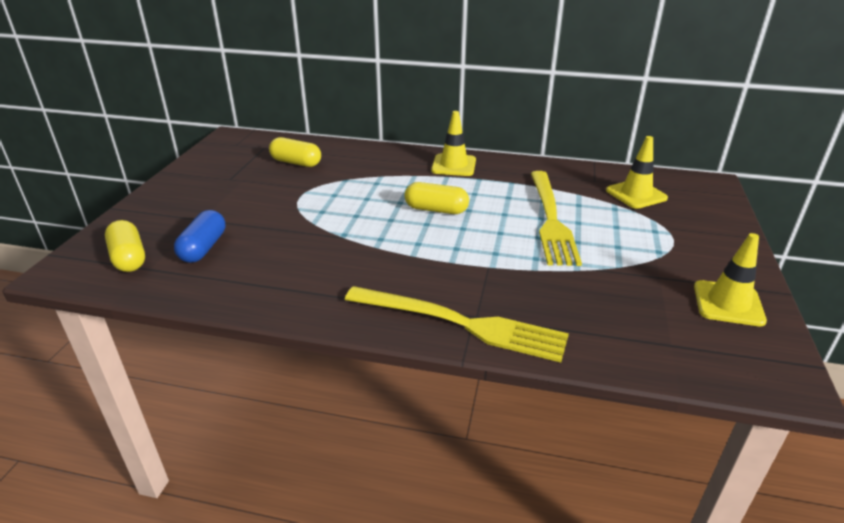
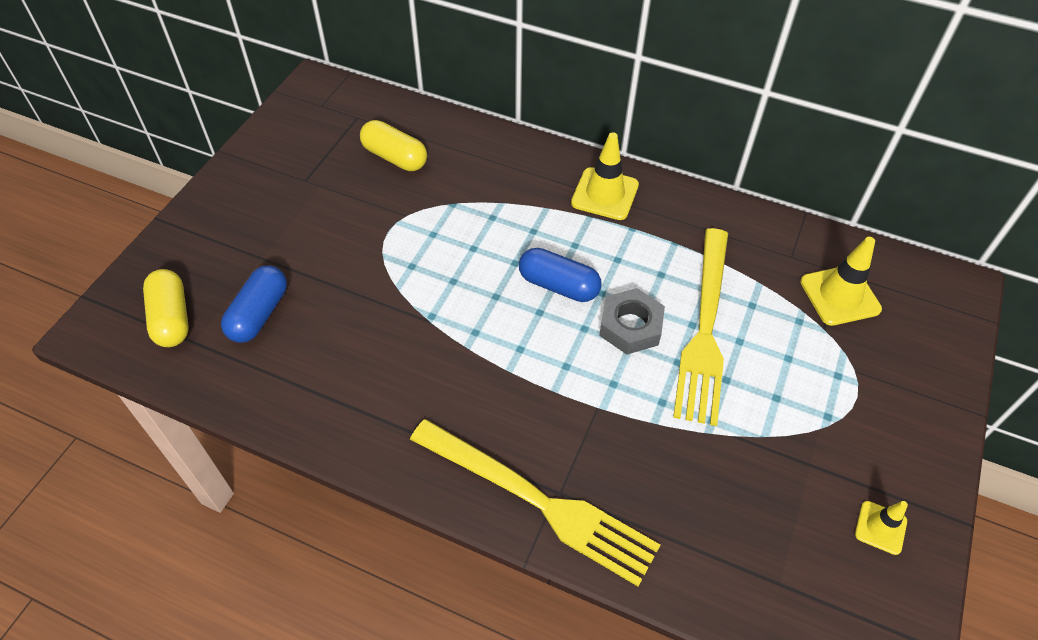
camera: 10 degrees right, 20 degrees up
yellow capsule [404,182,469,214] -> blue capsule [519,248,602,302]
yellow traffic cone [694,233,767,326] -> yellow traffic cone [855,501,908,555], size x0.59
none -> grey nut [599,288,665,355]

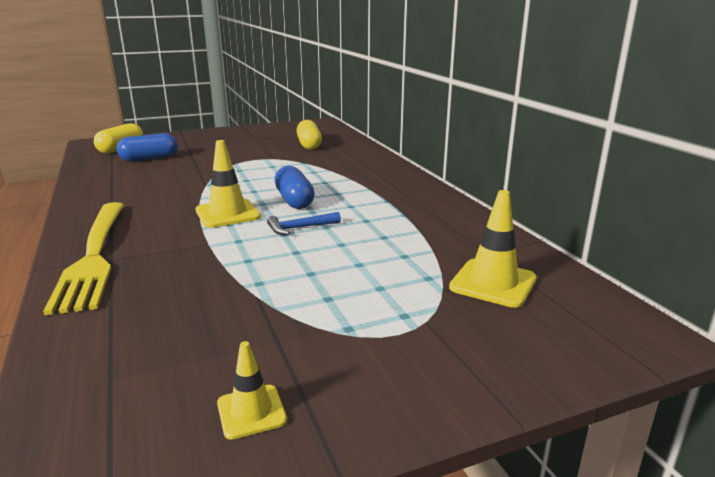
camera: 45 degrees right, 30 degrees down
yellow traffic cone [571,132,639,220] -> yellow traffic cone moved to [195,140,261,228]
grey nut [599,288,665,355] -> blue hammer [267,212,341,235]
yellow fork [673,228,728,426] -> none

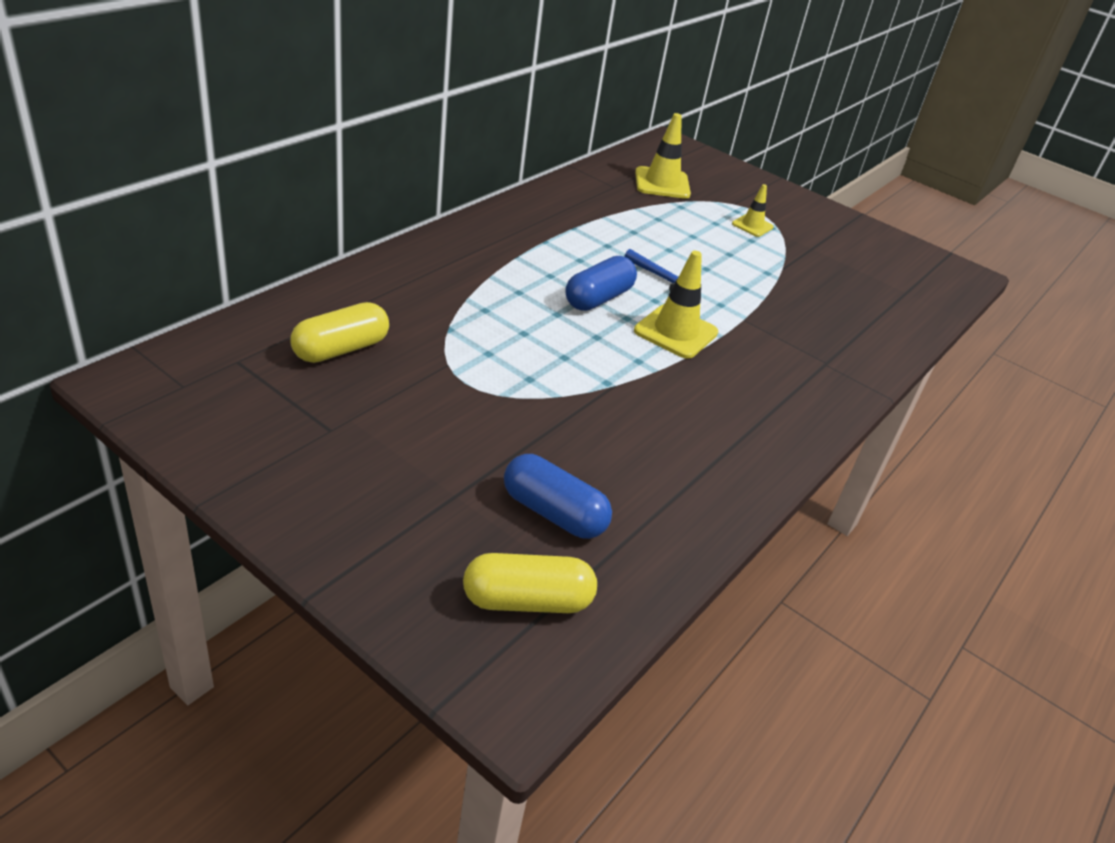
camera: 125 degrees left, 15 degrees up
yellow fork [43,202,124,315] -> none
yellow traffic cone [217,341,287,440] -> yellow traffic cone moved to [732,184,773,237]

